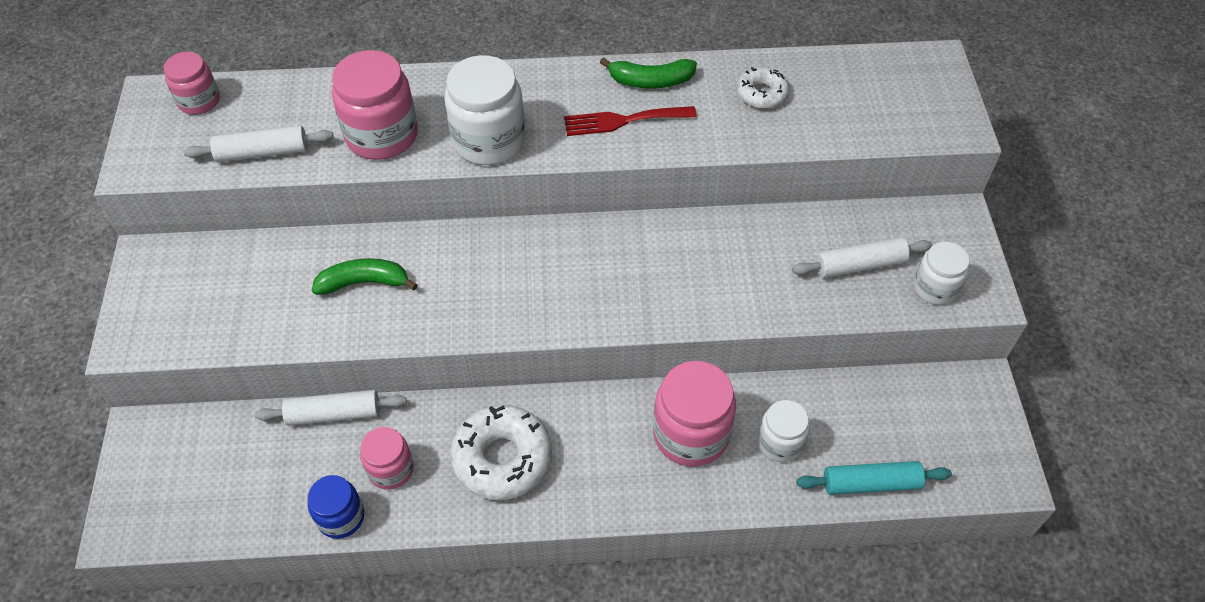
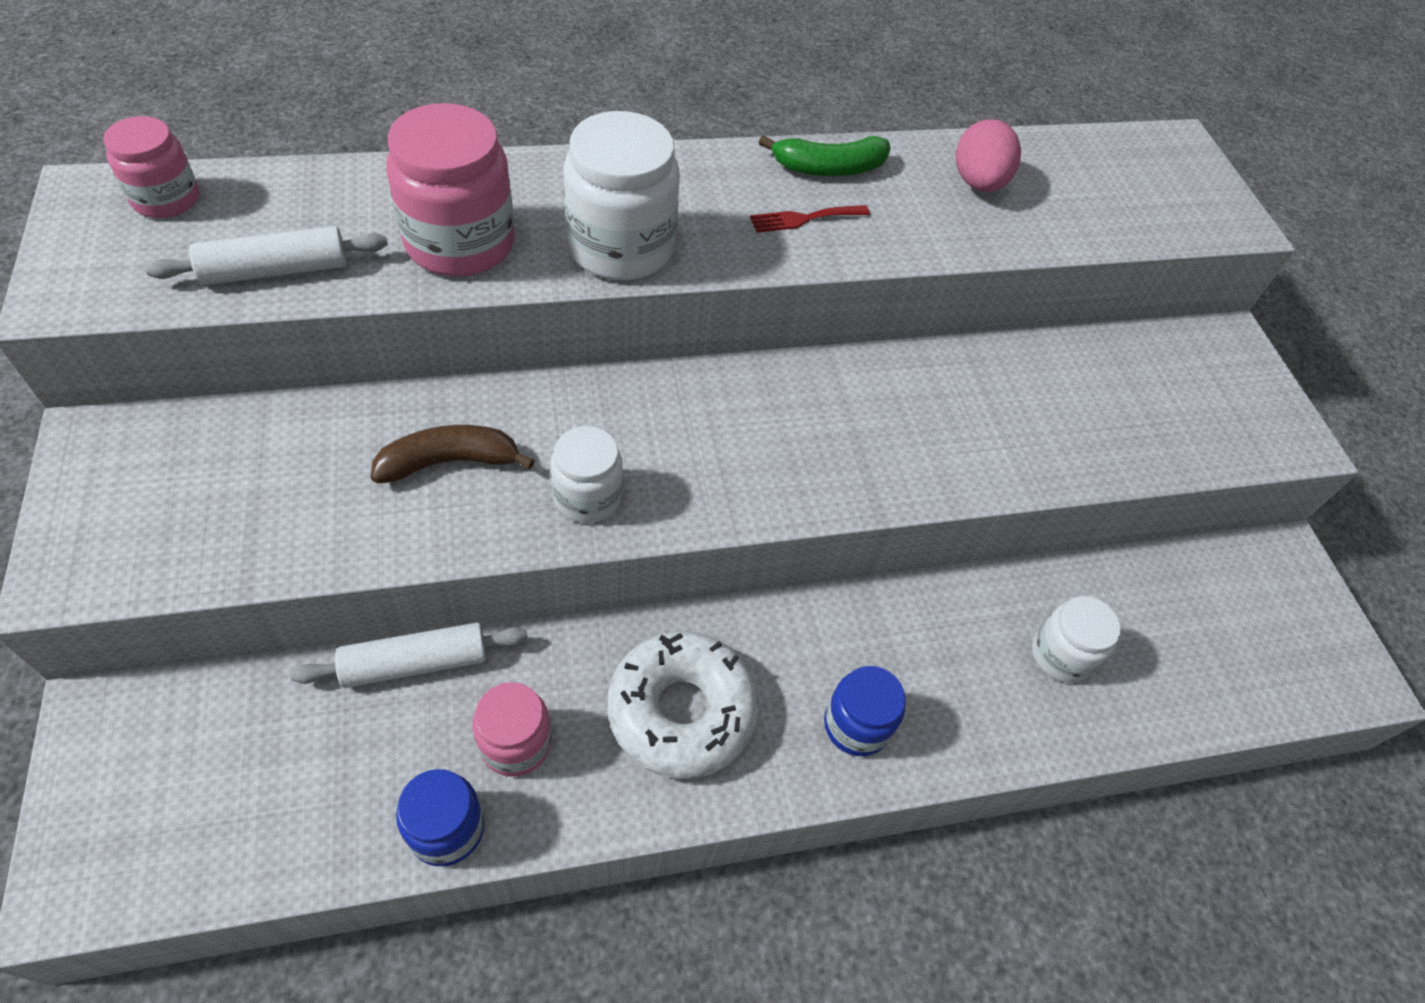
camera: 15 degrees left, 0 degrees up
green banana [312,258,418,295] -> brown banana [371,425,535,483]
red fork [564,106,697,136] -> red fork [750,205,870,233], size x0.66
pink jar [653,361,736,467] -> none
white donut [737,67,789,109] -> pink egg [956,119,1021,192]
white rolling pin [792,237,932,278] -> none
turquoise rolling pin [796,461,952,495] -> none
white jar [913,242,970,305] -> white jar moved to [551,426,623,523]
none -> blue jar [824,666,906,756]

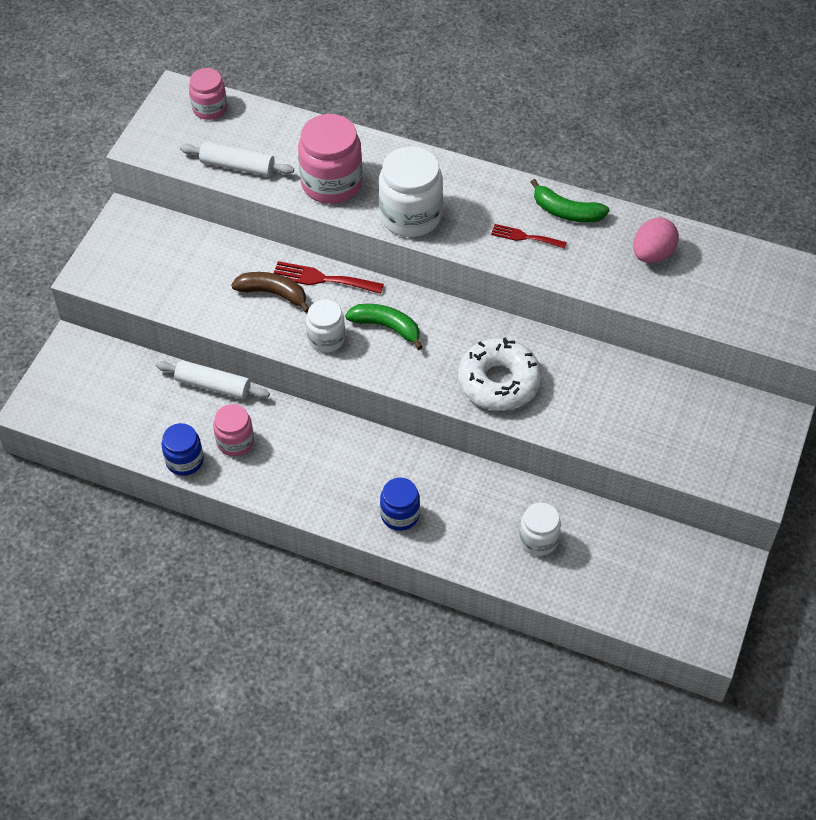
camera: 40 degrees right, 0 degrees up
white donut [608,631,759,779] -> white donut moved to [458,338,541,411]
none -> red fork [274,261,384,294]
none -> green banana [345,304,423,350]

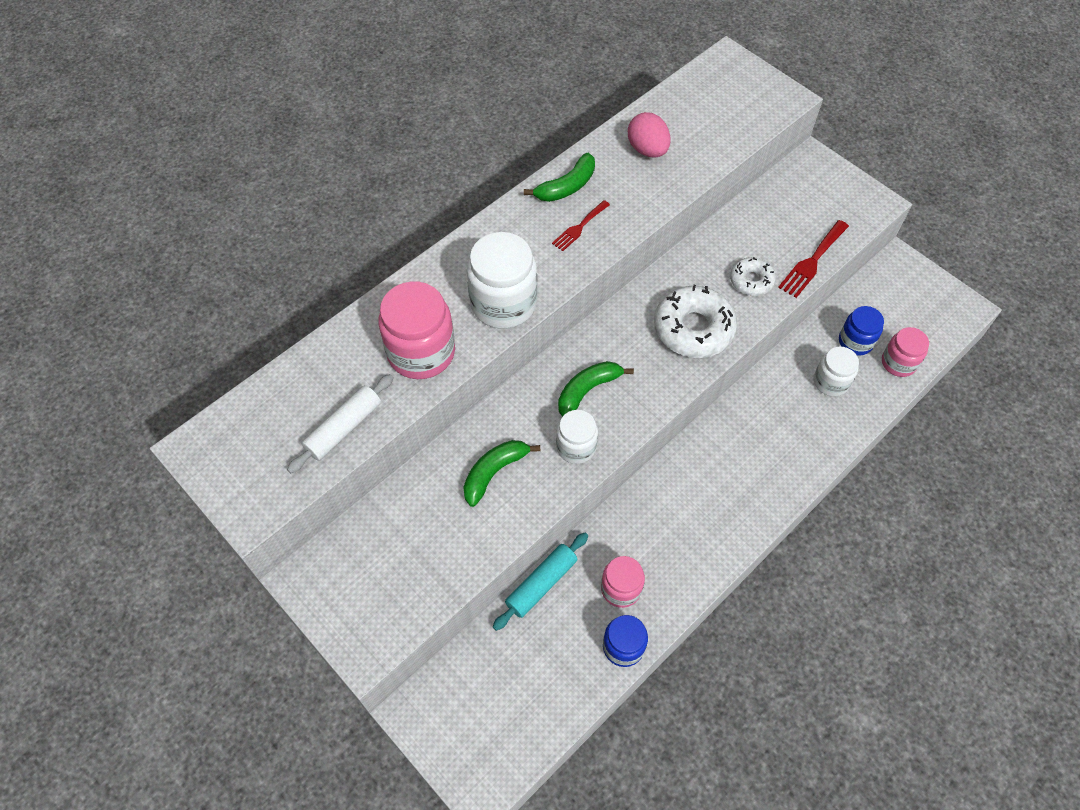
camera: 65 degrees left, 5 degrees up
white rolling pin [156,360,270,399] -> turquoise rolling pin [493,533,588,631]
pink jar [189,68,227,120] -> pink jar moved to [882,327,929,377]
brown banana [231,272,309,313] -> green banana [463,440,540,507]
red fork [274,261,384,294] -> red fork moved to [778,220,849,298]
blue jar [380,478,420,531] -> blue jar moved to [839,306,884,356]
none -> white donut [730,257,776,296]

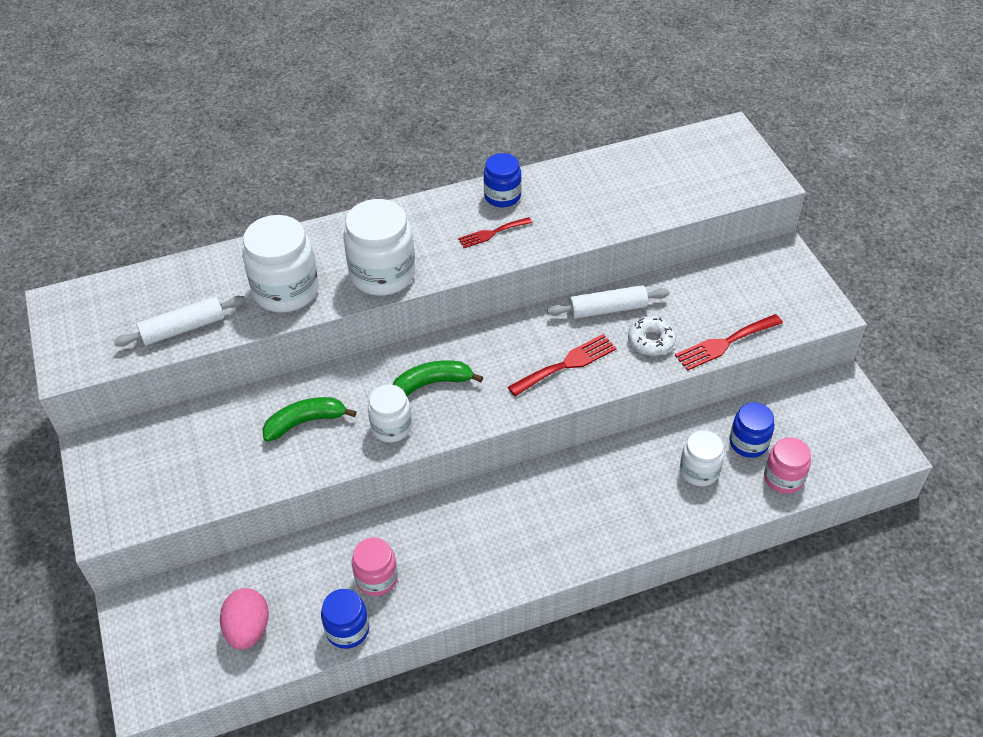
camera: 25 degrees right, 10 degrees down
pink jar [378,281,455,379] -> white jar [242,215,319,312]
turquoise rolling pin [493,533,588,631] -> none
green banana [524,153,595,202] -> blue jar [484,153,521,207]
pink egg [628,112,670,157] -> pink egg moved to [220,588,269,649]
white donut [654,285,737,358] -> red fork [508,334,617,396]
none -> white rolling pin [547,285,669,319]

